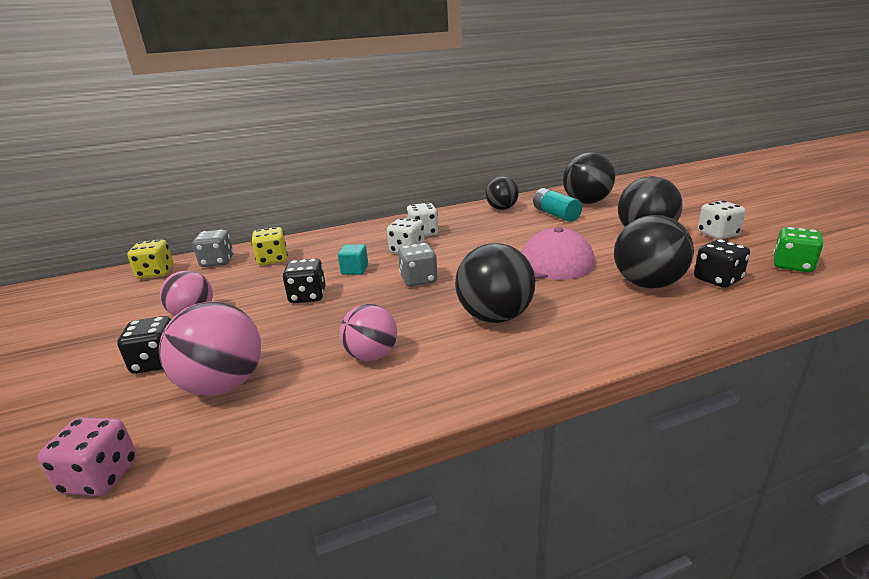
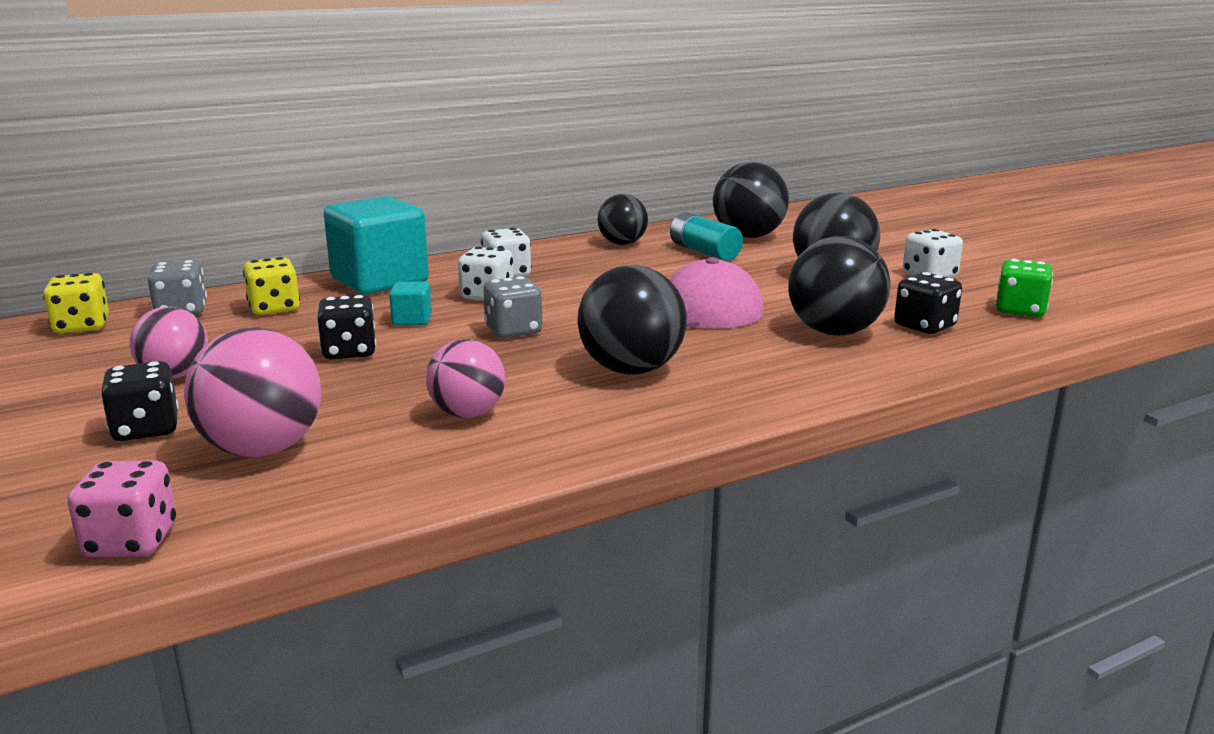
camera: 10 degrees left, 5 degrees down
none -> turquoise cube [324,196,429,295]

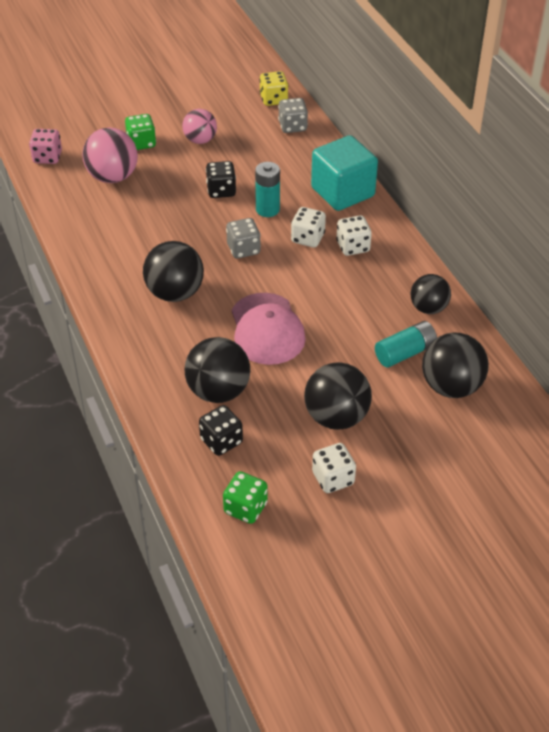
camera: 95 degrees right, 25 degrees up
black dice [100,361,179,441] -> green dice [125,114,156,150]
yellow dice [243,257,300,315] -> none
turquoise cube [389,282,432,326] -> turquoise battery [255,162,280,217]
pink ball [426,339,505,418] -> none

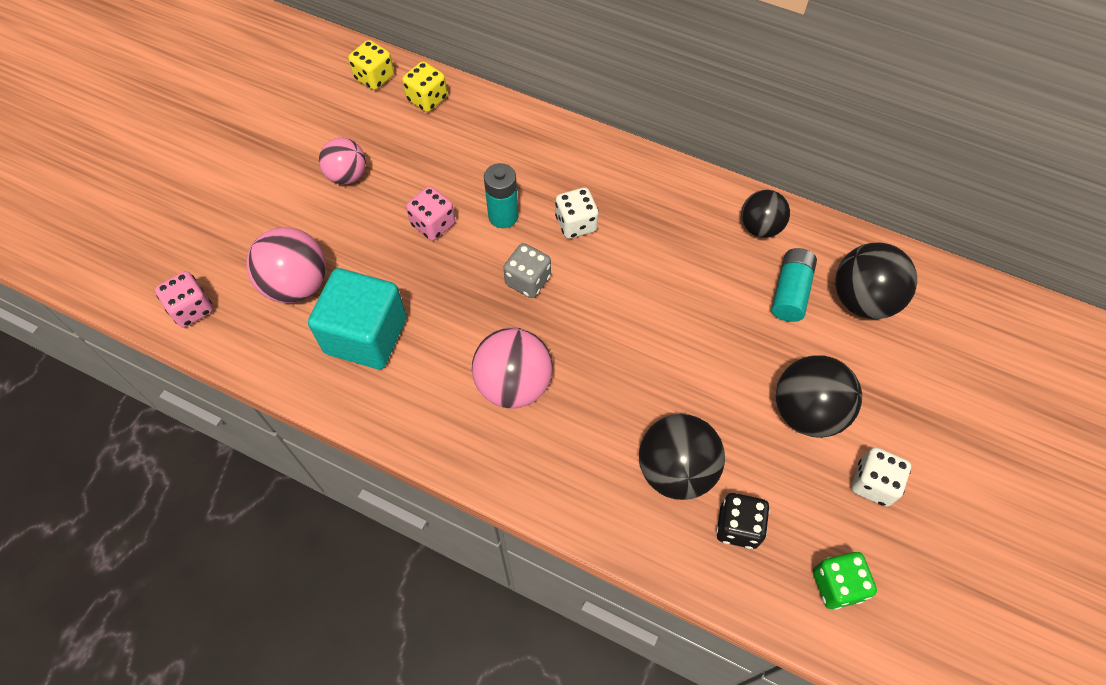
camera: 40 degrees left, 15 degrees up
green dice [125,114,156,150] -> none
black ball [143,241,204,302] -> pink ball [472,328,553,409]
black dice [206,161,236,198] -> pink dice [406,186,455,241]
pink cap [232,293,306,365] -> none
grey dice [278,98,308,133] -> yellow dice [402,61,448,112]
turquoise cube [311,135,378,211] -> turquoise cube moved to [308,268,407,369]
white dice [336,216,372,256] -> none

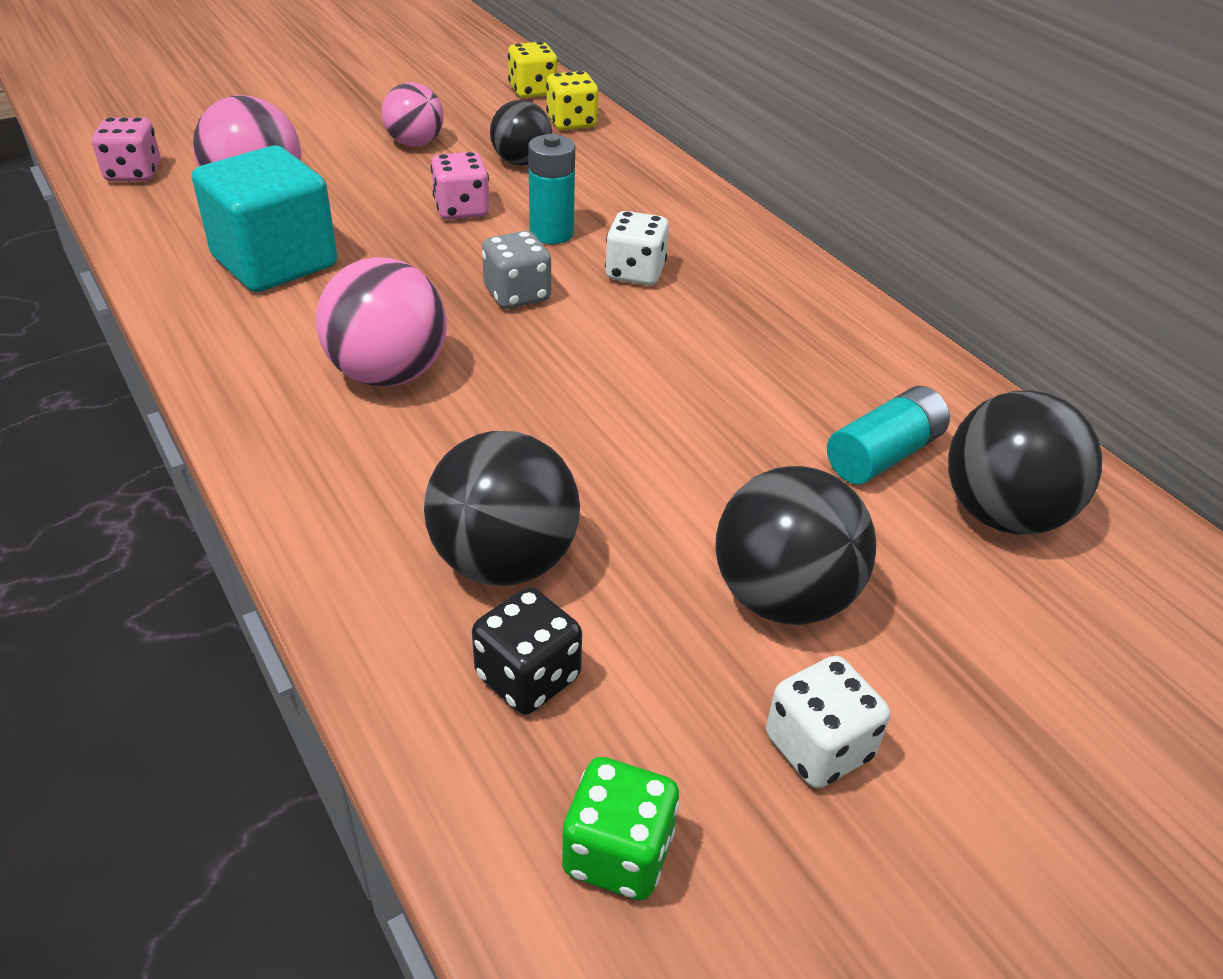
camera: 30 degrees right, 20 degrees down
black ball [741,190,790,238] -> black ball moved to [490,100,552,166]

